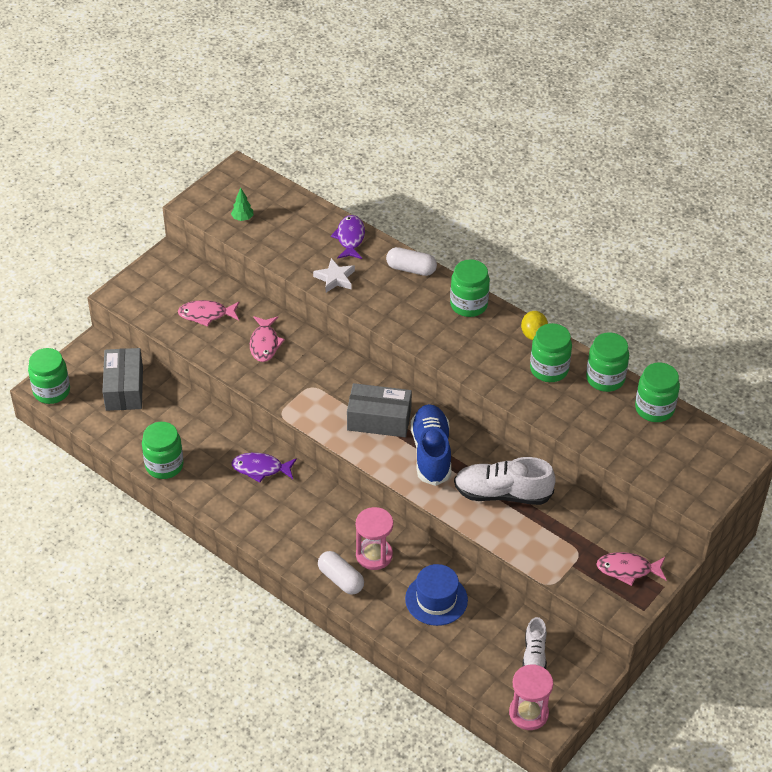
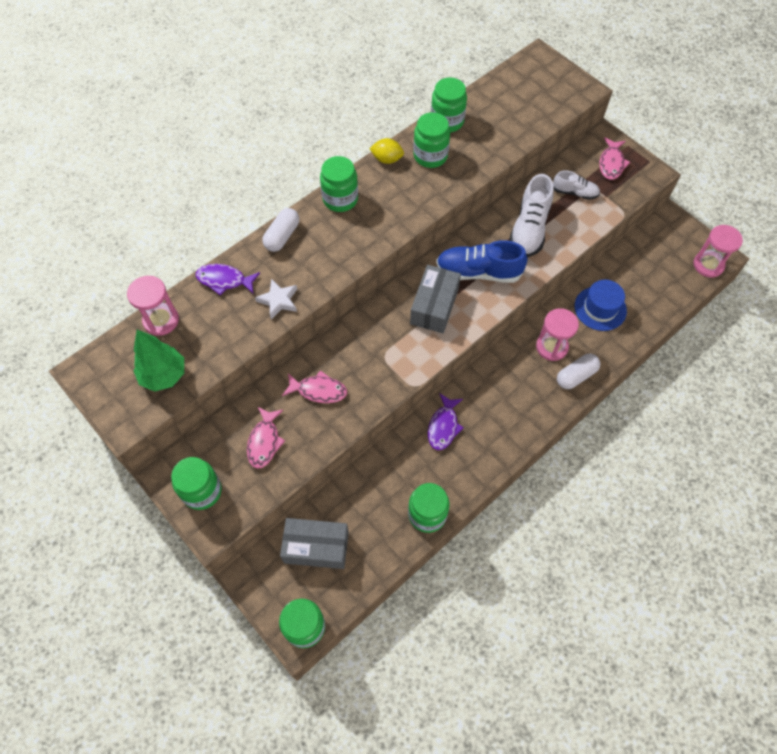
camera: 80 degrees left, 15 degrees up
green tree [231,188,254,221] -> green tree [134,330,184,391], size x1.98
white shoe [522,617,547,669] -> white shoe moved to [553,170,600,200]
green jar [635,362,680,422] -> green jar moved to [171,457,222,510]
none -> pink hourglass [127,276,179,336]

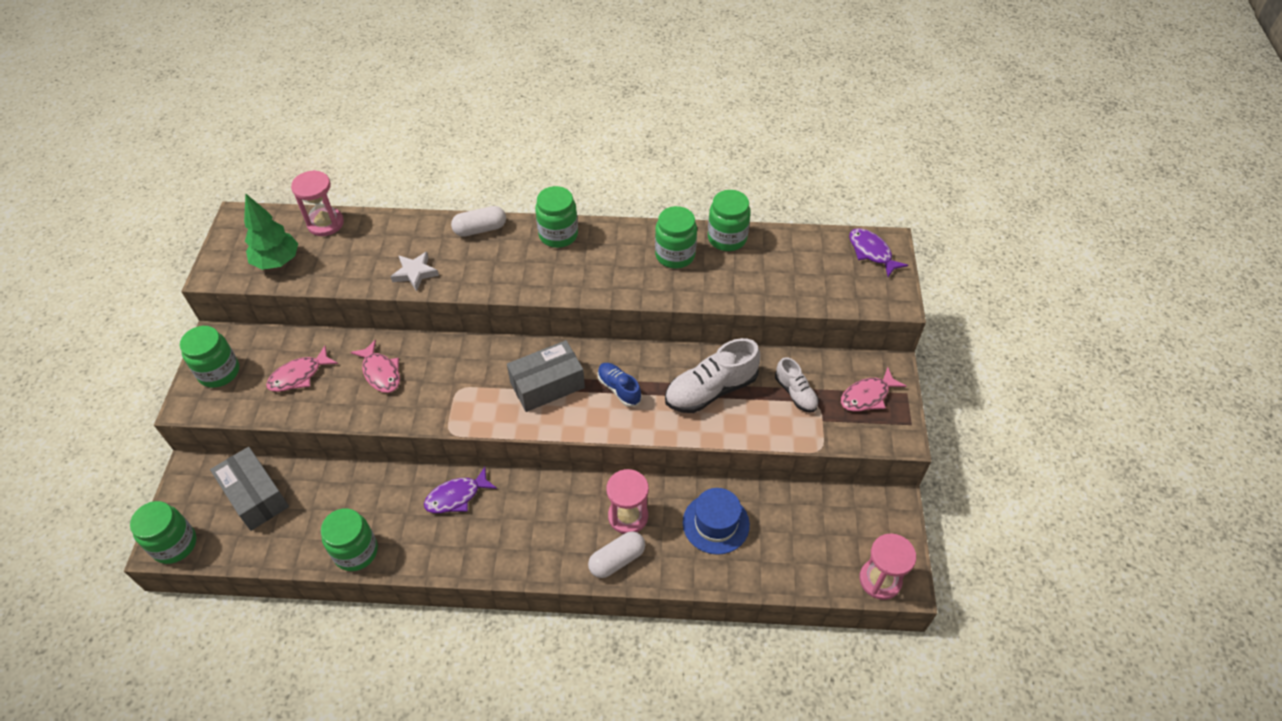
camera: 45 degrees right, 10 degrees down
purple fish [196,264,260,296] -> purple fish moved to [849,228,908,277]
yellow lemon [369,138,404,164] -> none
blue shoe [436,240,527,283] -> blue shoe [598,363,642,407], size x0.57
white capsule [557,353,600,389] -> white capsule turned 45 degrees counterclockwise [588,531,645,578]

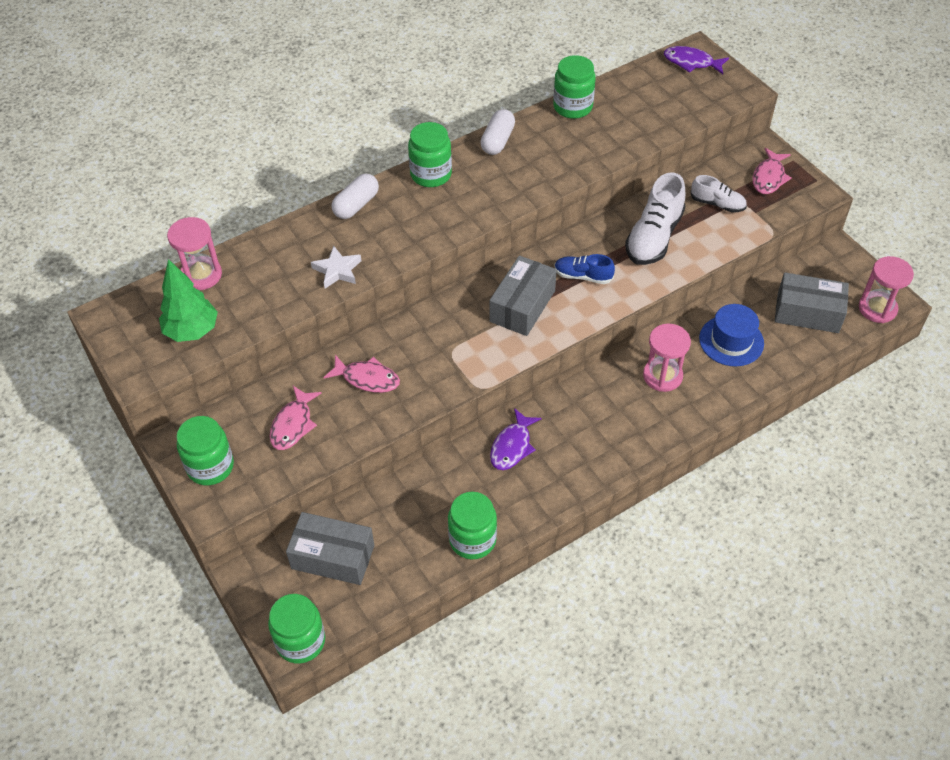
camera: 35 degrees left, 0 degrees up
white capsule [588,531,645,578] -> white capsule moved to [480,109,515,155]
green jar [655,206,697,268] -> none
none -> grey box [775,273,849,333]

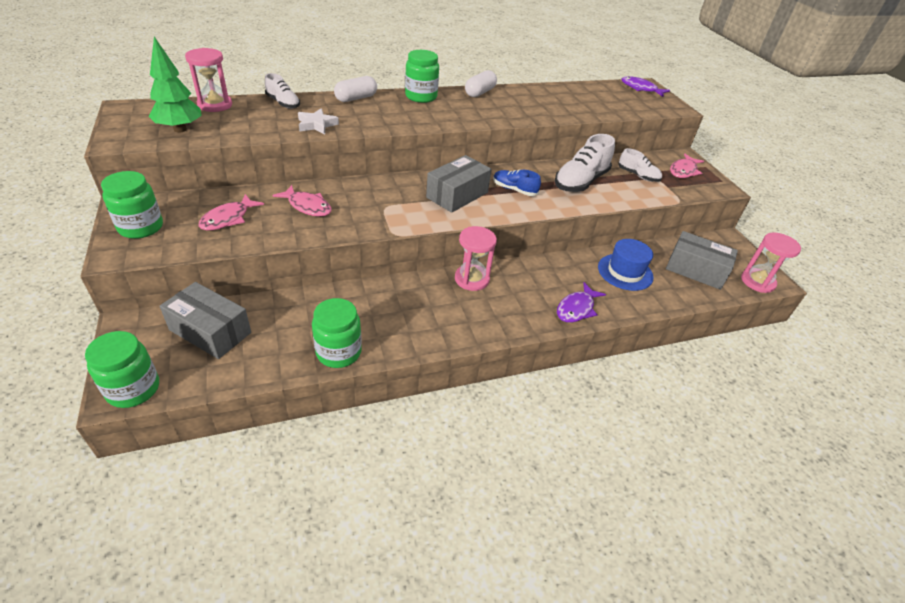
camera: 10 degrees right, 10 degrees down
purple fish [490,408,541,470] -> purple fish moved to [557,282,606,323]
green jar [553,55,596,119] -> none
pink hourglass [643,324,691,392] -> pink hourglass moved to [455,226,497,291]
none -> white shoe [265,73,300,109]

